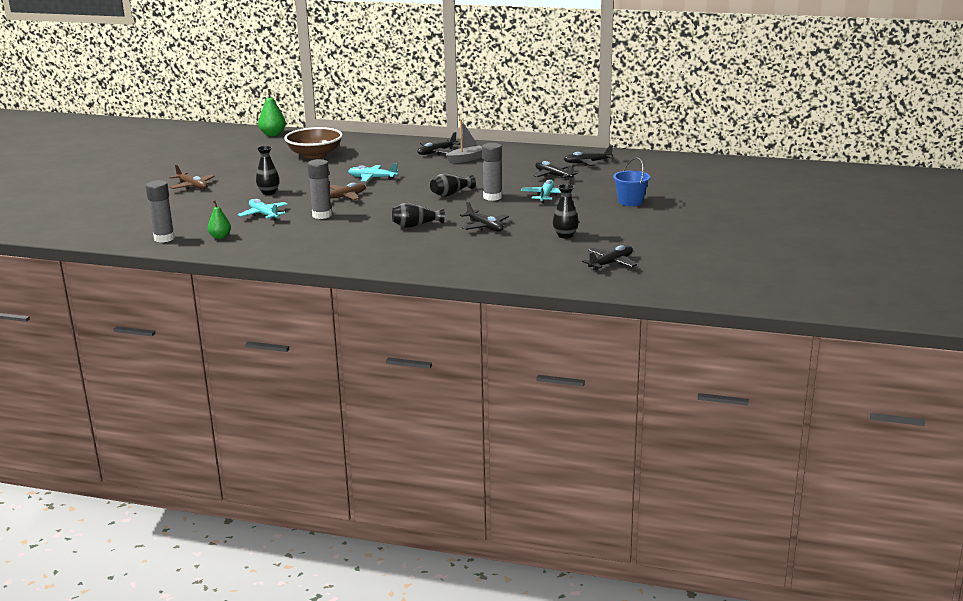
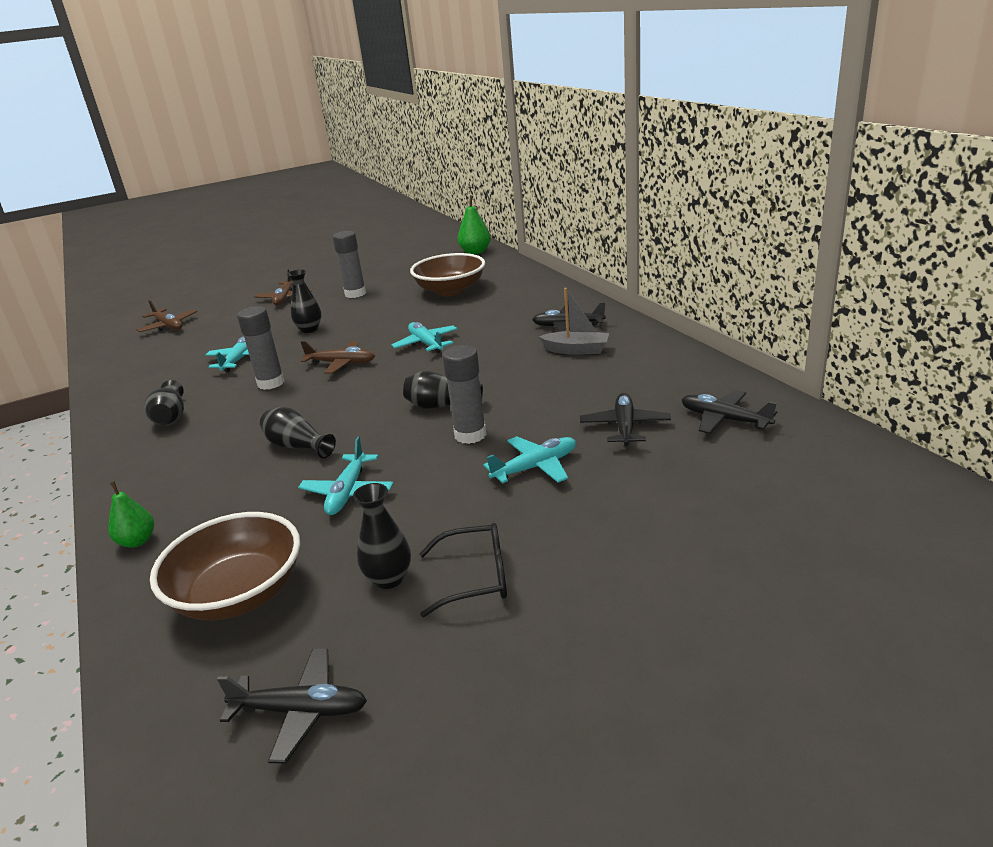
camera: 50 degrees right, 5 degrees up
grey glue stick [146,180,175,243] -> grey glue stick moved to [333,231,366,298]
green pear [208,200,231,239] -> green pear moved to [108,481,154,548]
black plane [460,201,509,231] -> turquoise plane [298,437,393,515]
blue bucket [613,157,650,206] -> none
none -> brown plane [137,300,197,332]
none -> black vase [144,380,184,425]
none -> brown bowl [150,512,300,621]
none -> black glasses [419,523,507,617]

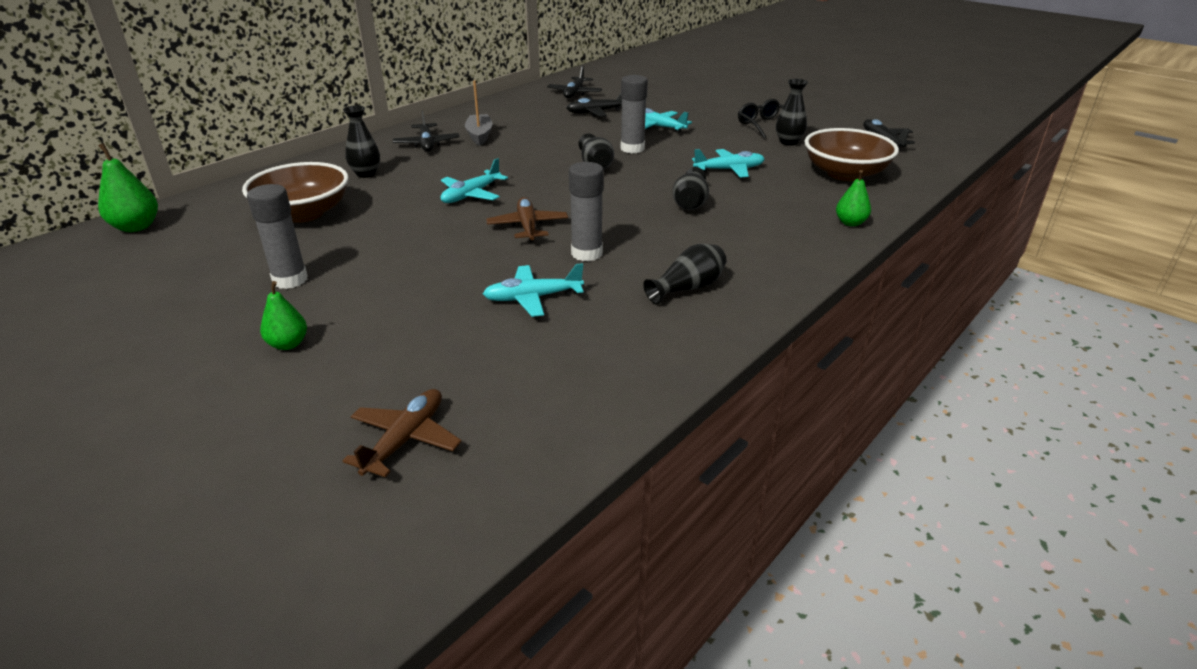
camera: 115 degrees left, 5 degrees up
brown plane [254,269,312,306] -> green pear [260,281,307,350]
black vase [287,269,322,333] -> black vase moved to [343,105,380,178]

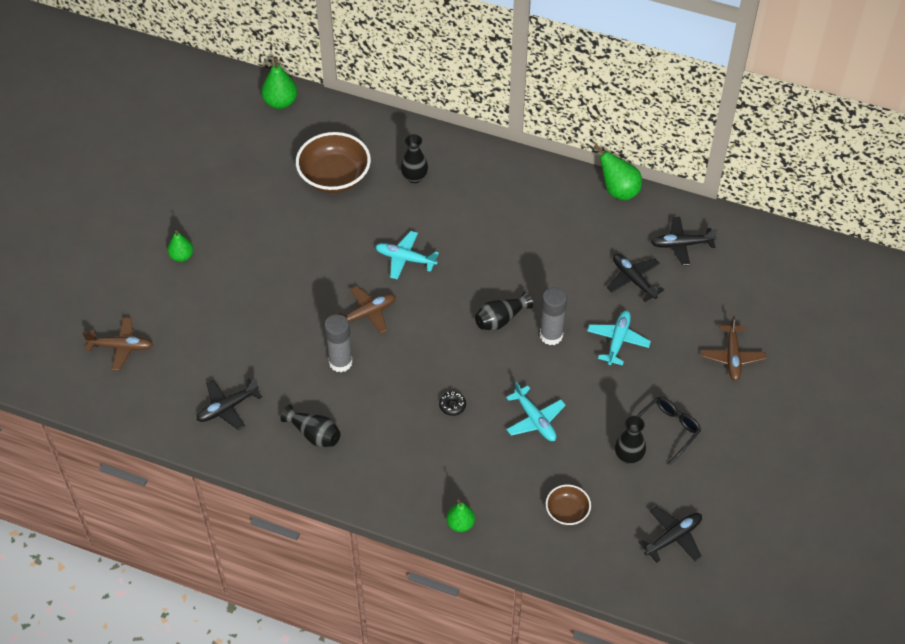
camera: 70 degrees right, 20 degrees up
grey glue stick [247,184,308,289] -> none
black plane [393,111,459,152] -> black plane moved to [197,379,262,431]
grey boat [465,80,493,146] -> none
turquoise plane [483,263,584,317] -> none
black vase [673,167,709,210] -> black donut [439,391,466,416]
brown bowl [804,128,899,181] -> brown bowl [546,485,591,525], size x0.53
none -> green pear [594,144,642,200]
none -> brown plane [701,316,766,381]

